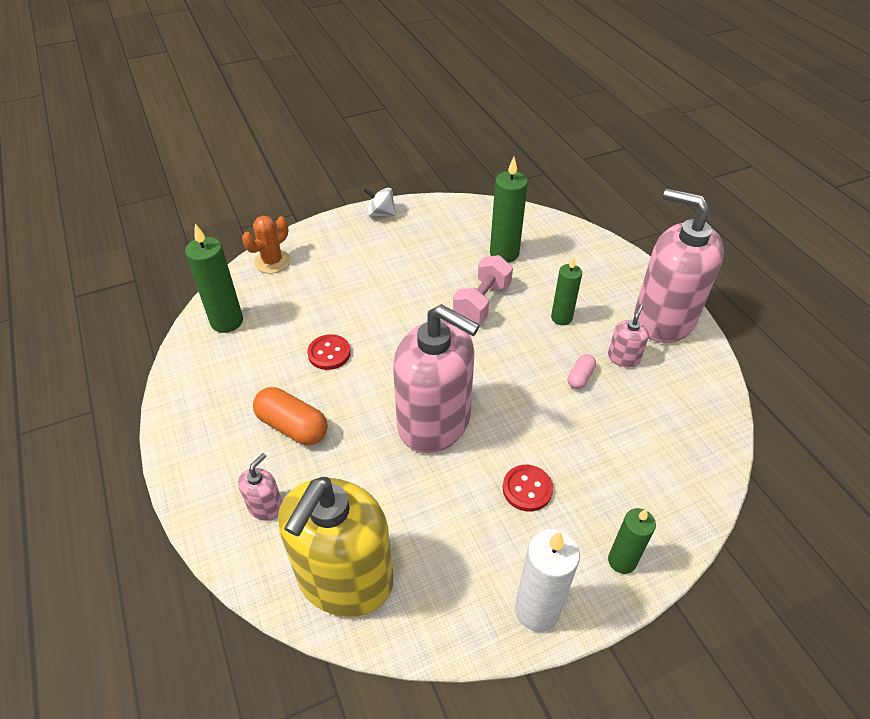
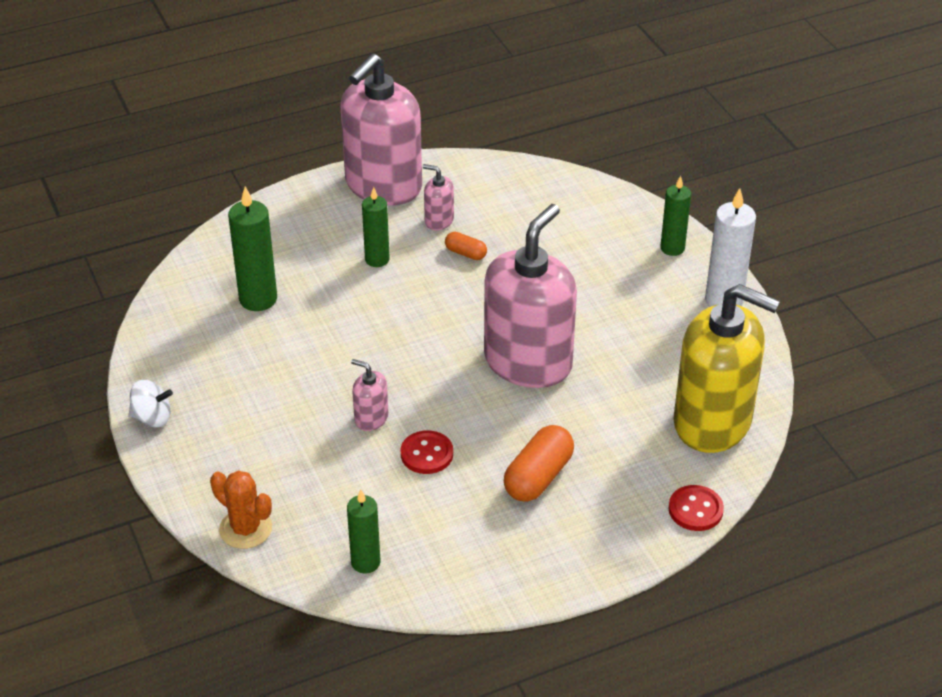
camera: 90 degrees left, 5 degrees down
green candle [185,224,243,333] -> green candle [347,490,380,574], size x0.66
pink soap dispenser [238,453,282,521] -> pink soap dispenser moved to [351,359,388,431]
white spinning top [363,187,396,216] -> white spinning top turned 105 degrees counterclockwise [129,380,173,427]
pink dumbbell [453,255,513,322] -> none
red button [503,465,553,512] -> red button moved to [668,485,724,531]
pink capsule [568,354,596,389] -> orange capsule [445,232,487,260]

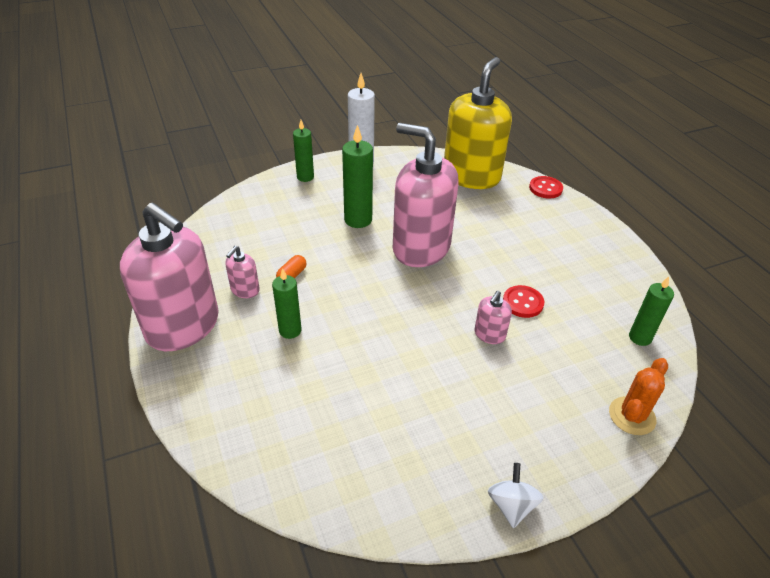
camera: 90 degrees left, 0 degrees up
green candle [228,187,277,311] -> green candle moved to [342,125,373,228]
orange capsule [504,425,574,502] -> none

